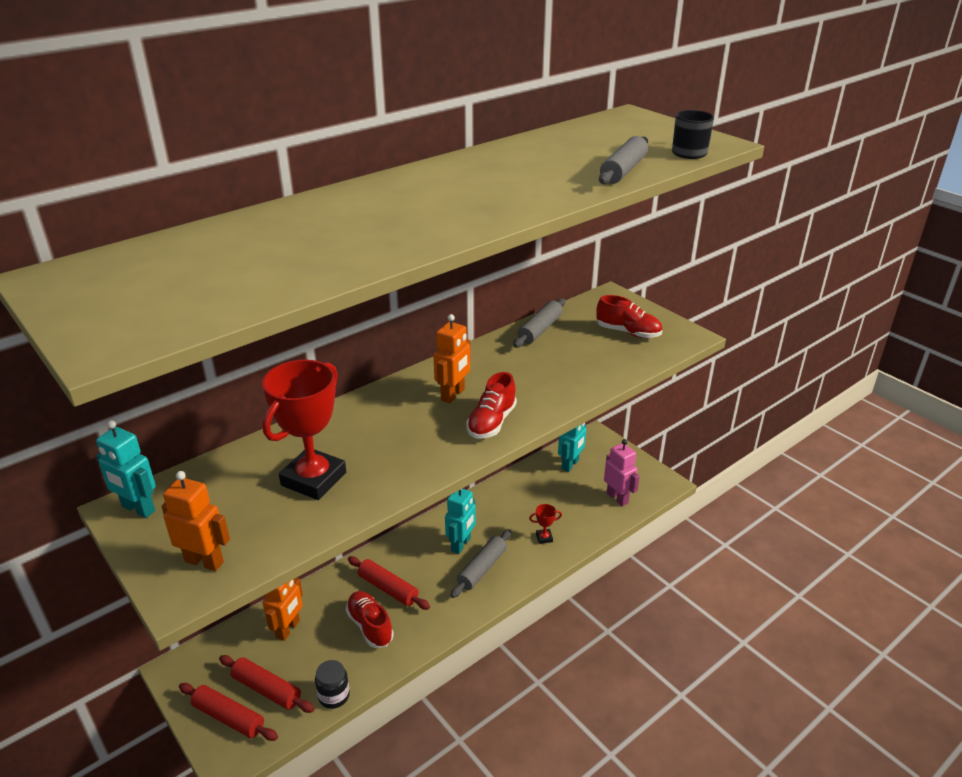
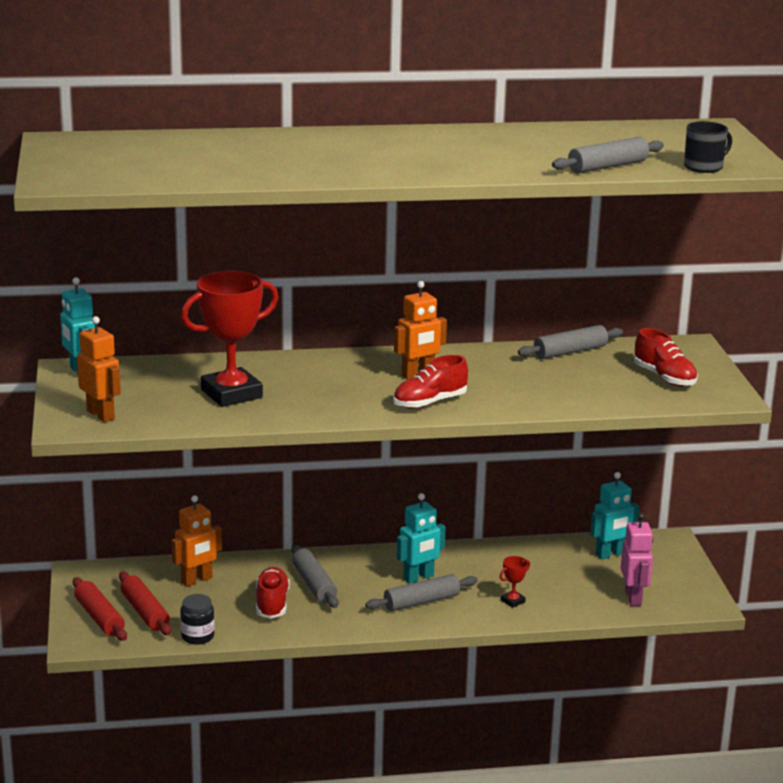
camera: 30 degrees right, 10 degrees down
red rolling pin [348,556,430,610] -> grey rolling pin [291,545,338,608]
red trophy [529,504,562,544] -> red trophy turned 60 degrees counterclockwise [499,556,530,608]

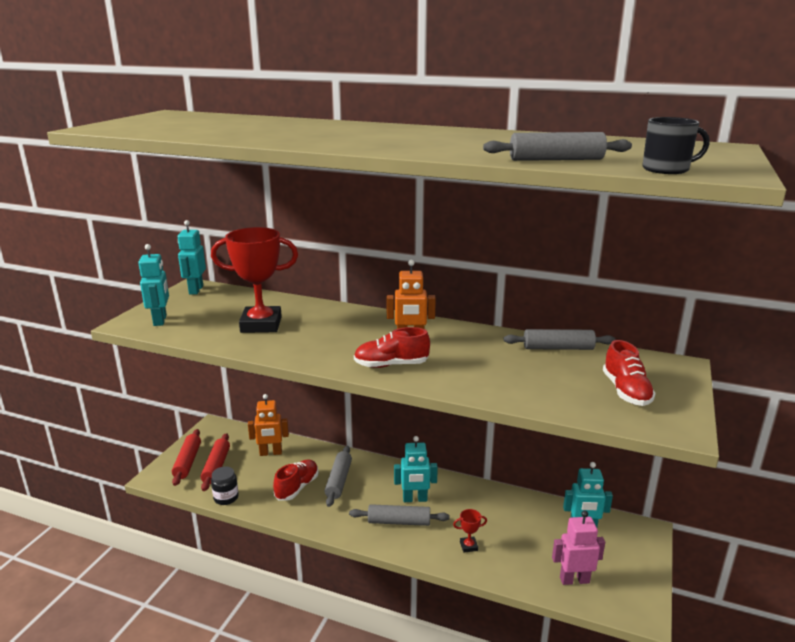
camera: 30 degrees right, 0 degrees up
orange robot [77,316,121,422] -> turquoise robot [139,244,169,326]
pink robot [621,513,653,606] -> pink robot turned 120 degrees counterclockwise [552,510,605,585]

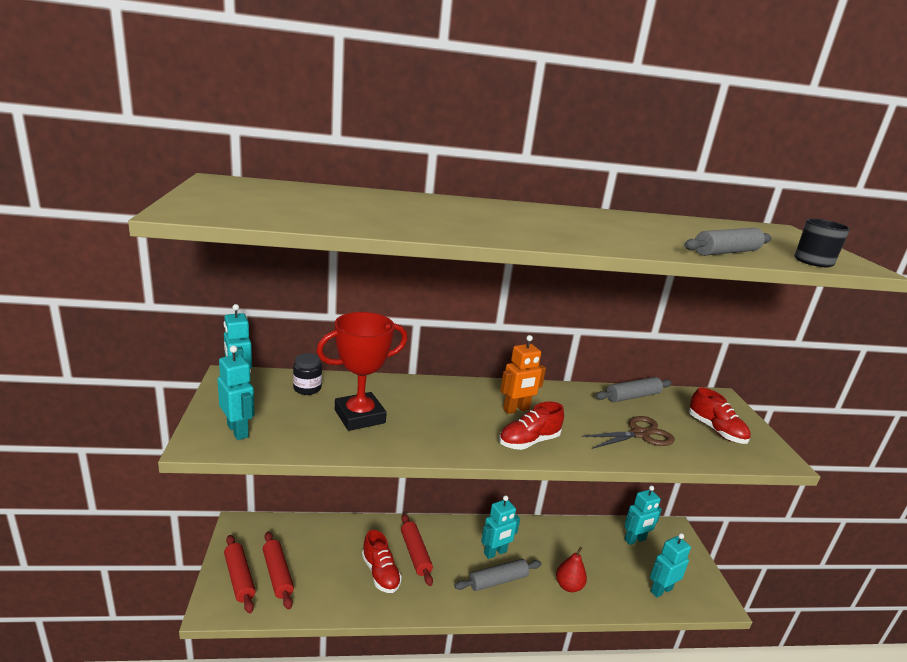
camera: 30 degrees left, 0 degrees up
black jar [211,466,239,505] -> black jar moved to [293,353,322,395]
orange robot [248,394,289,456] -> none
red shoe [273,459,319,501] -> red shoe turned 150 degrees clockwise [362,530,402,593]
grey rolling pin [325,446,352,507] -> red rolling pin [401,514,433,586]
red trophy [453,509,487,553] -> red pear [556,547,587,592]
pink robot [552,510,605,585] -> turquoise robot [650,533,691,598]
none -> brown scissors [581,416,675,449]

